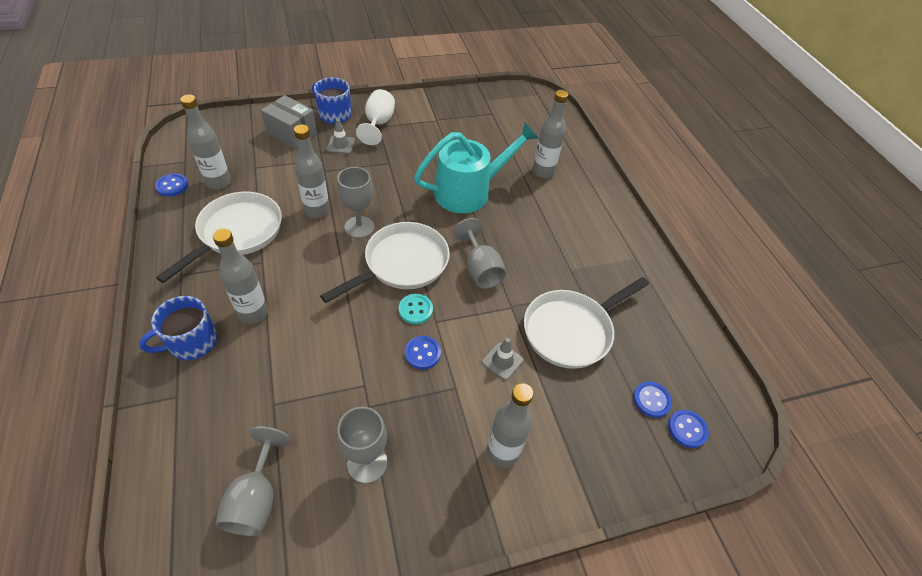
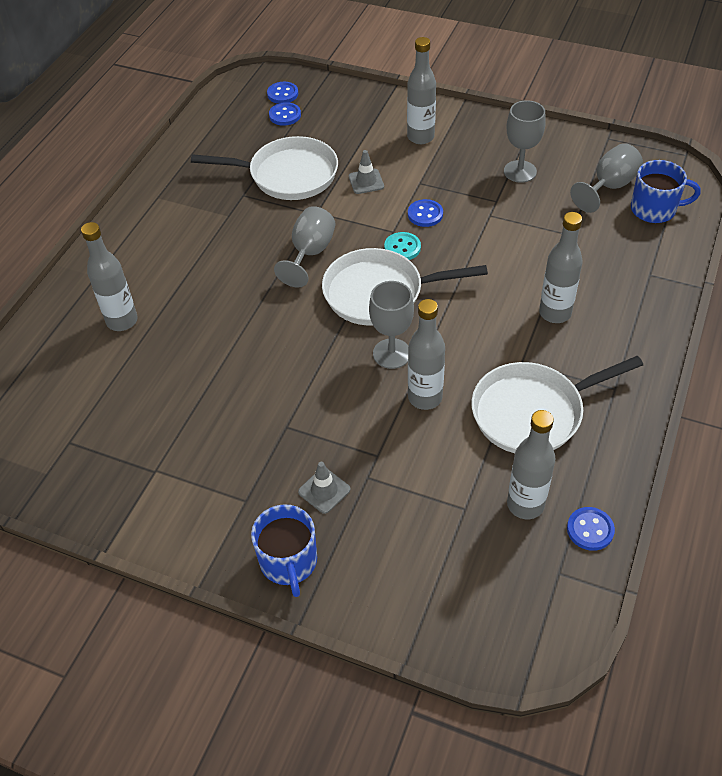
camera: 135 degrees left, 0 degrees up
blue mug [139,296,218,360] -> blue mug moved to [631,160,701,223]
grey box [261,95,317,149] -> none
white goblet [356,89,395,145] -> none
turquoise watering can [414,122,538,213] -> none

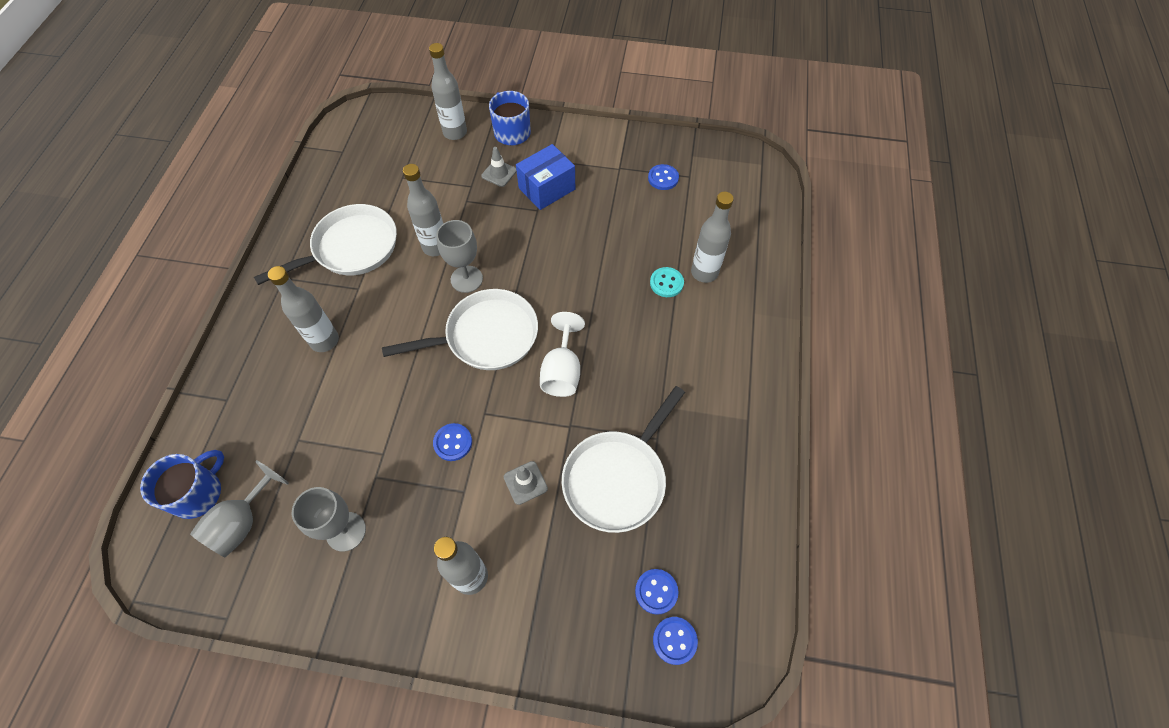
camera: 165 degrees right, 10 degrees up
white pan [191,136,338,200] -> white pan turned 45 degrees counterclockwise [562,386,685,533]
grey goblet [274,206,336,288] -> white goblet [540,312,585,397]
turquoise button [384,232,421,260] -> turquoise button moved to [650,267,684,297]
grey bottle [507,410,556,519] -> grey bottle moved to [429,43,467,140]
blue button [567,507,615,551] -> blue button moved to [648,164,679,190]
blue mug [631,160,701,223] -> blue mug turned 135 degrees clockwise [140,450,224,519]
none -> blue box [516,144,575,210]

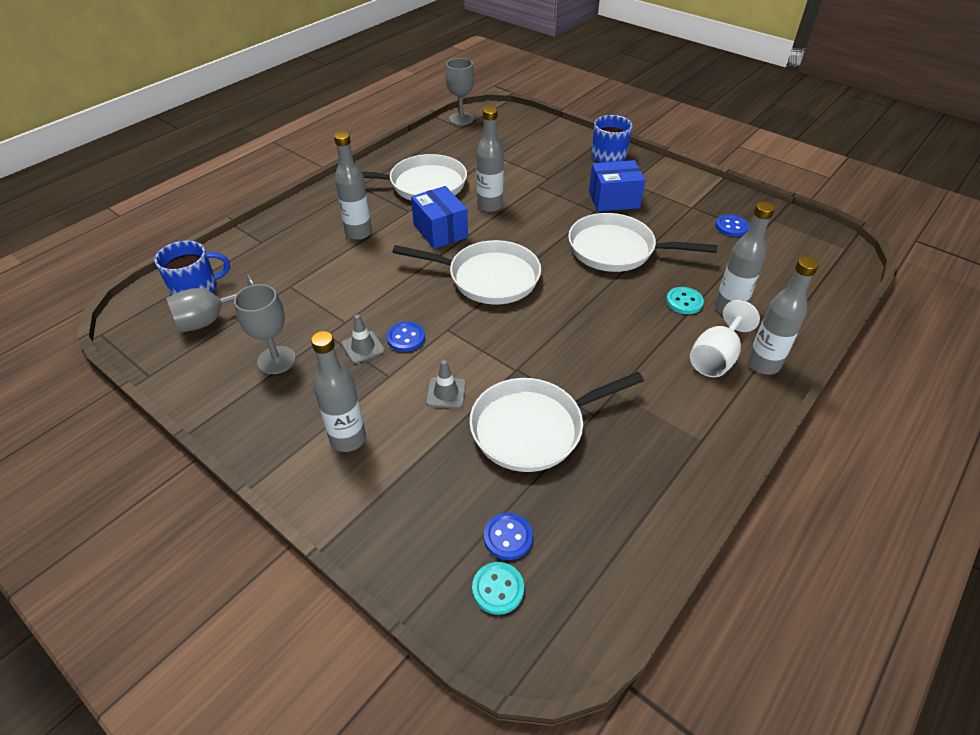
camera: 30 degrees right, 15 degrees down
grey bottle [429,43,467,140] -> grey bottle moved to [747,257,819,375]
grey goblet [436,220,483,293] -> grey goblet moved to [445,58,475,125]
grey traffic cone [481,147,517,187] -> grey traffic cone moved to [342,315,385,364]
white goblet [540,312,585,397] -> white goblet moved to [690,300,760,377]
blue button [653,617,698,665] -> turquoise button [472,562,524,615]
none -> blue box [411,186,468,249]
none -> white pan [568,213,717,272]

